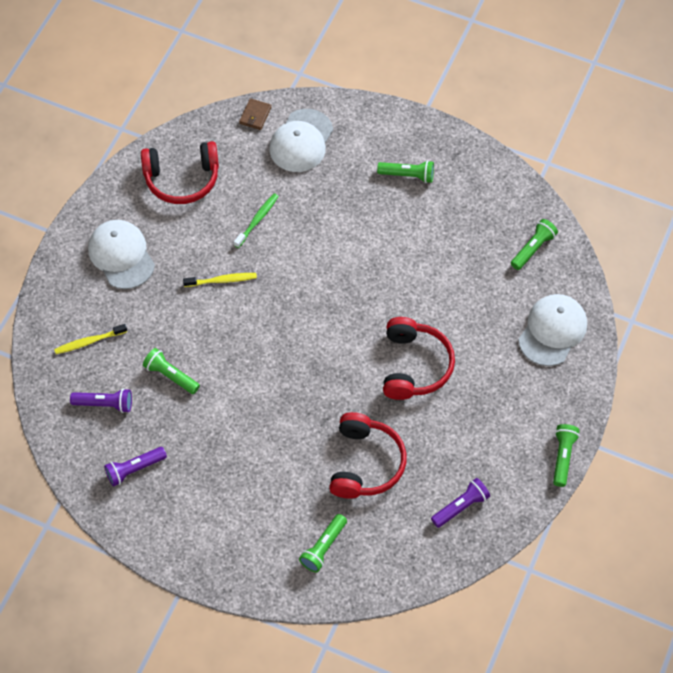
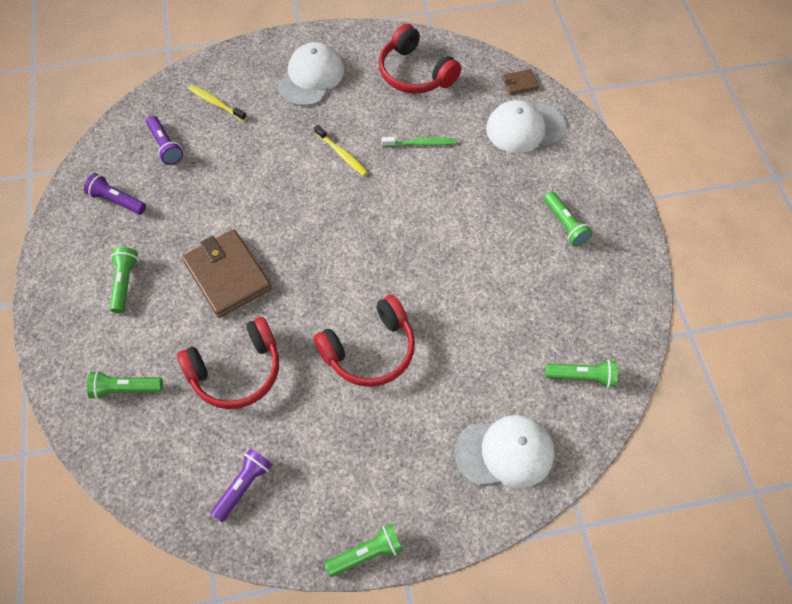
camera: 55 degrees right, 0 degrees up
green flashlight [143,348,200,394] -> green flashlight moved to [110,247,138,313]
purple flashlight [431,478,490,528] -> purple flashlight turned 75 degrees counterclockwise [211,448,272,522]
none -> brown wallet [182,229,272,318]

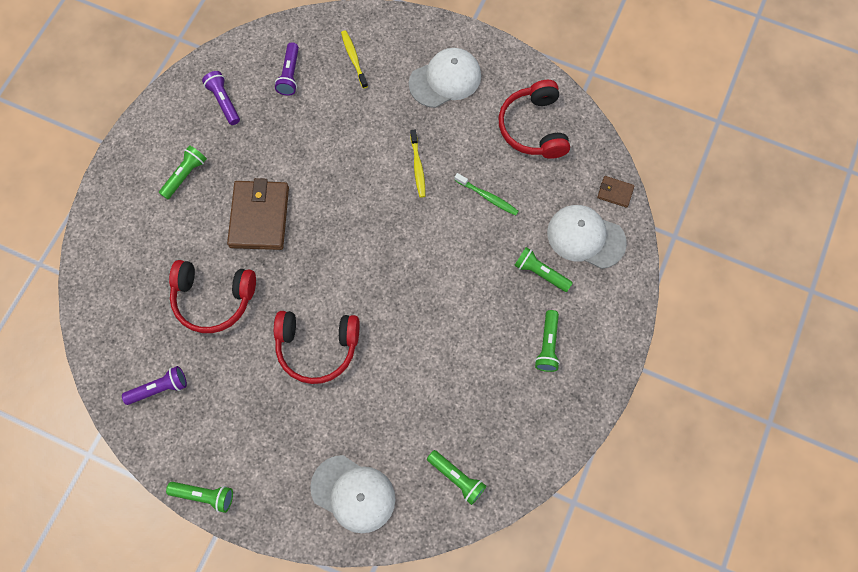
camera: 35 degrees right, 10 degrees up
green flashlight [87,371,163,399] -> green flashlight moved to [514,247,573,292]

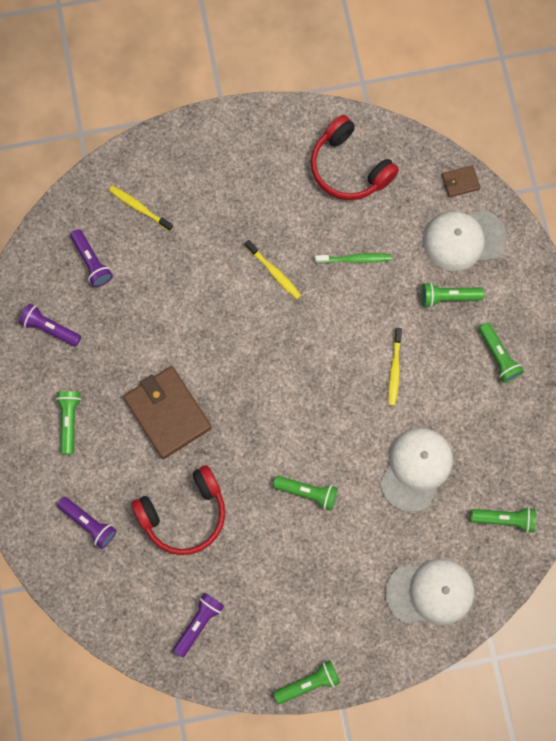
camera: 35 degrees left, 5 degrees up
red headphones [274,311,360,384] -> green flashlight [273,476,338,510]
white cap [409,48,481,108] -> white cap moved to [380,428,453,512]
none -> purple flashlight [57,497,117,549]
none -> yellow toothbrush [388,328,402,406]

